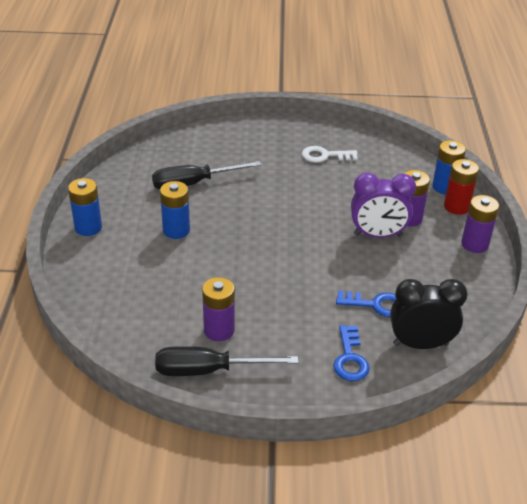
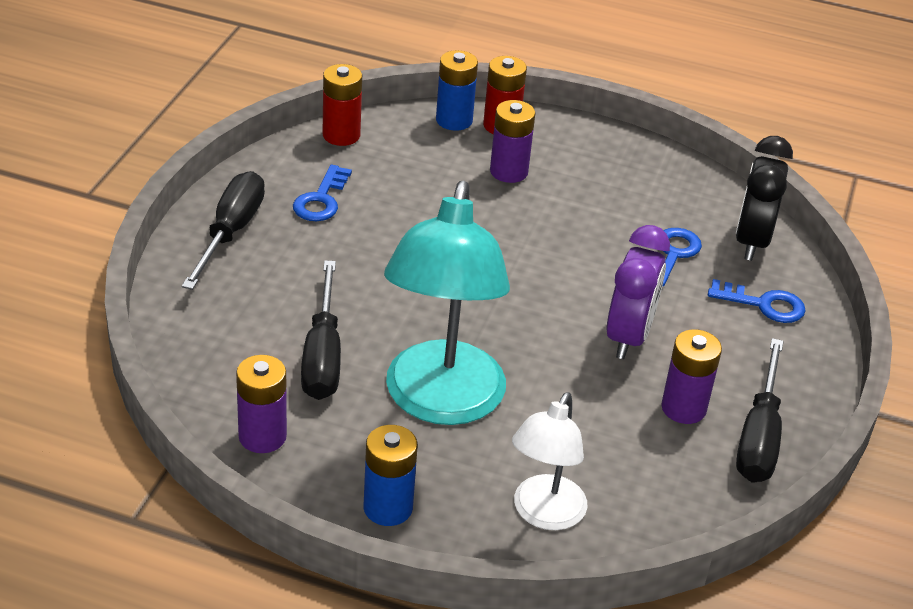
camera: 75 degrees left, 0 degrees up
blue battery [160,181,190,239] -> turquoise lamp [384,181,510,425]
white key [302,146,358,162] -> blue key [293,165,352,221]
purple clock [351,173,416,238] -> purple clock moved to [607,225,670,359]
purple battery [461,195,499,253] -> purple battery moved to [236,355,287,453]
none -> black screwdriver [182,171,265,290]
none -> red battery [323,64,362,146]
none -> white lamp [512,392,587,530]

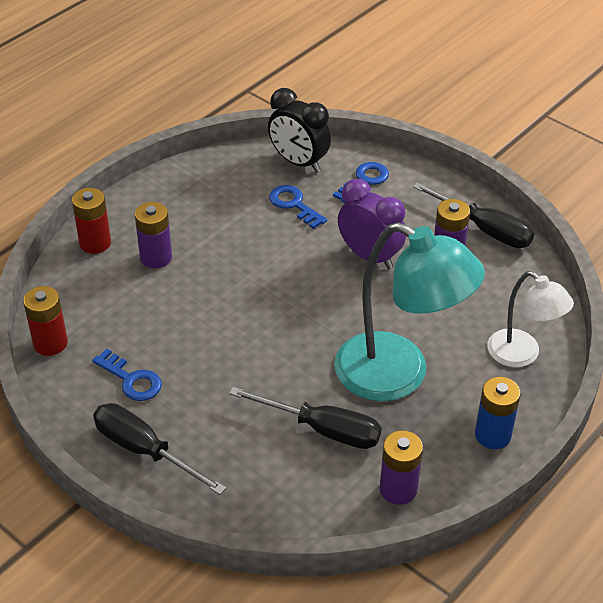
camera: 65 degrees left, 5 degrees up
blue battery [436,50,478,131] -> none

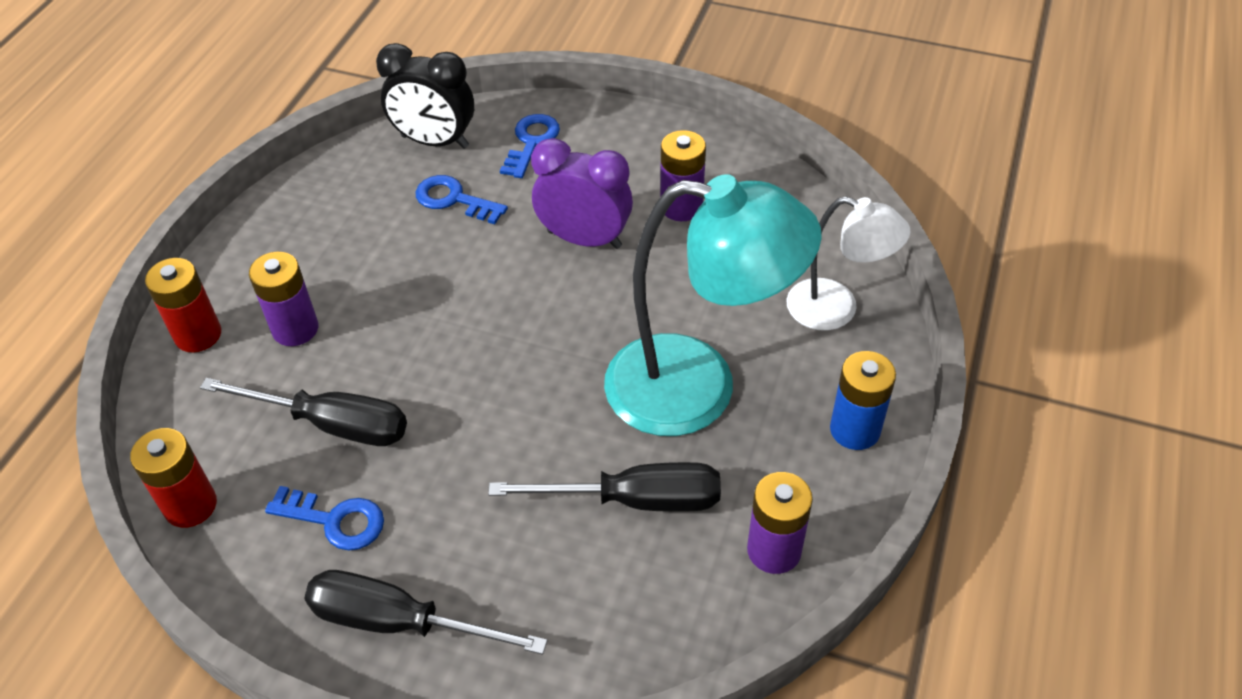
camera: 20 degrees left, 5 degrees up
black screwdriver [413,182,534,248] -> black screwdriver moved to [200,378,407,446]

